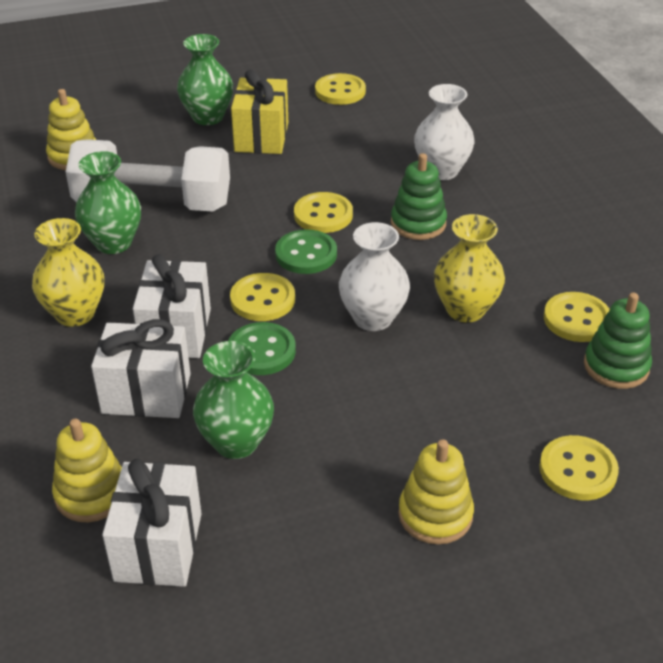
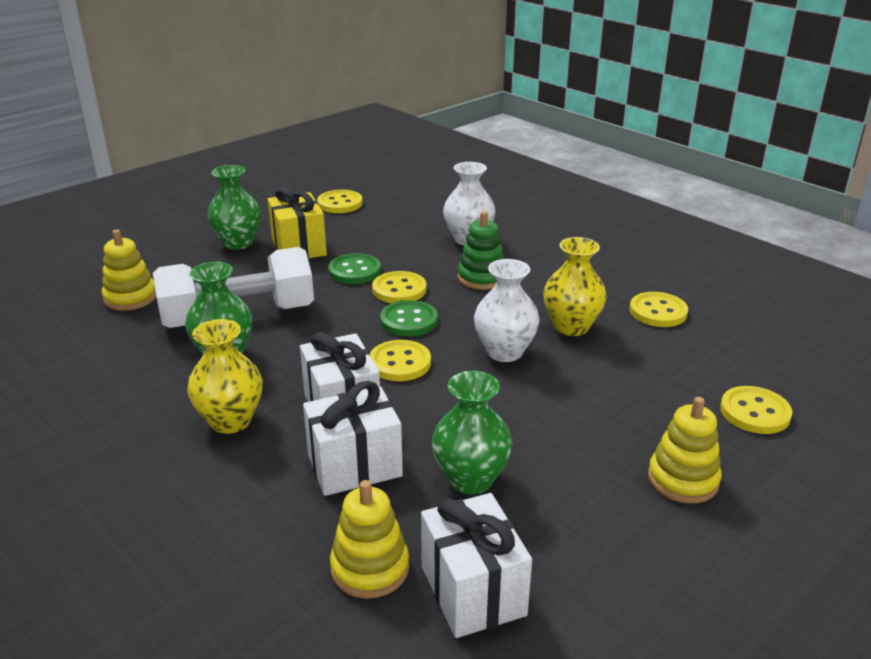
camera: 25 degrees left, 10 degrees down
green button [228,322,296,375] -> green button moved to [328,253,381,284]
green stacking toy [584,292,652,389] -> none

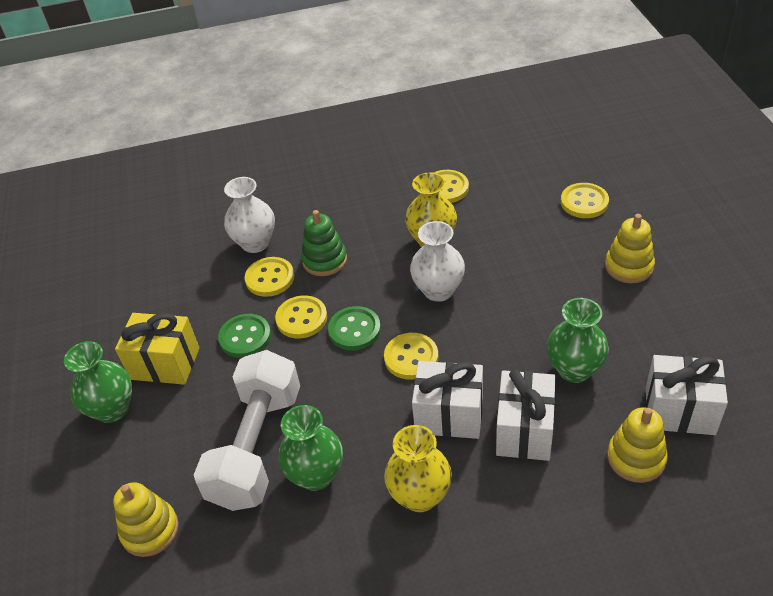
camera: 55 degrees left, 15 degrees up
yellow button [317,190,362,213] -> yellow button moved to [245,257,294,297]

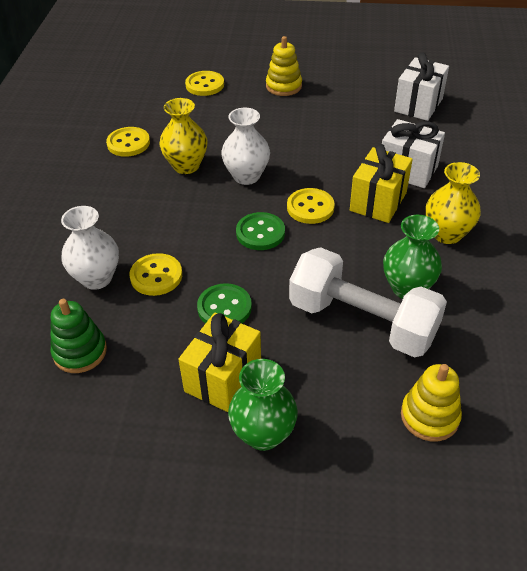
camera: 75 degrees left, 0 degrees up
yellow button [275,295,327,339] -> none
green stacking toy [301,210,347,276] -> green stacking toy moved to [51,299,107,373]
white gift [412,361,483,439] -> yellow gift [350,144,413,223]
green vase [547,298,609,383] -> none
yellow stacking toy [607,407,668,483] -> none

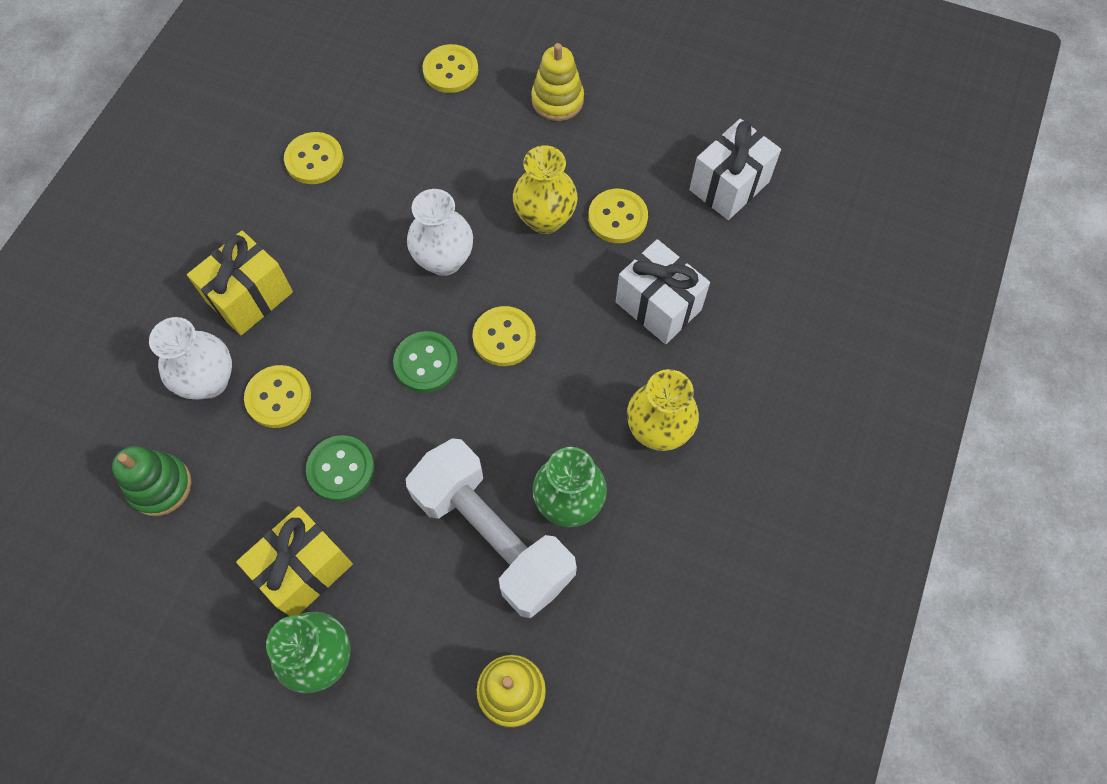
camera: 15 degrees right, 20 degrees up
yellow vase [160,98,207,174] -> yellow vase moved to [513,145,578,234]
yellow gift [350,144,413,223] -> yellow gift moved to [187,231,293,335]
none -> yellow button [588,189,648,243]

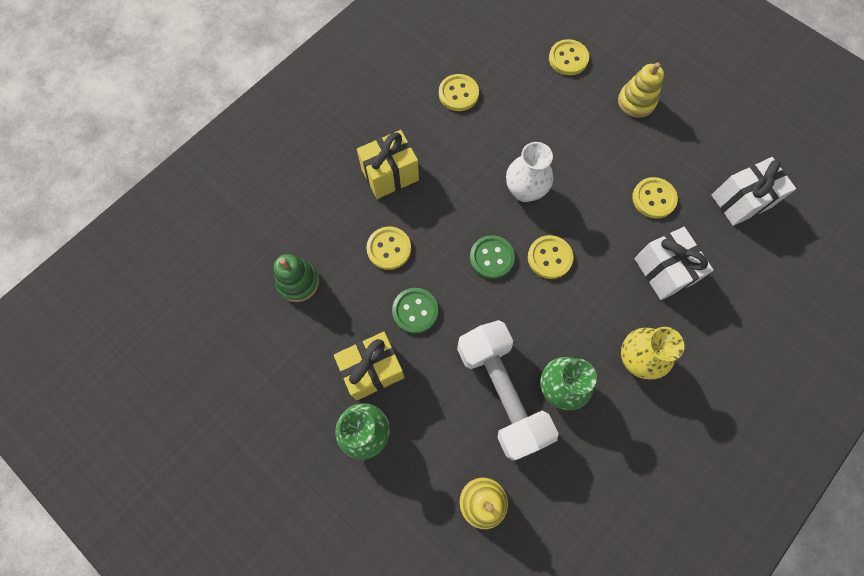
camera: 20 degrees right, 5 degrees up
white vase [149,317,232,400] -> none
yellow vase [513,145,578,234] -> none

